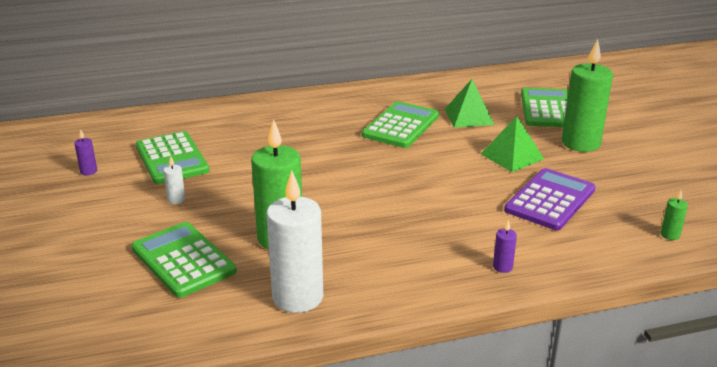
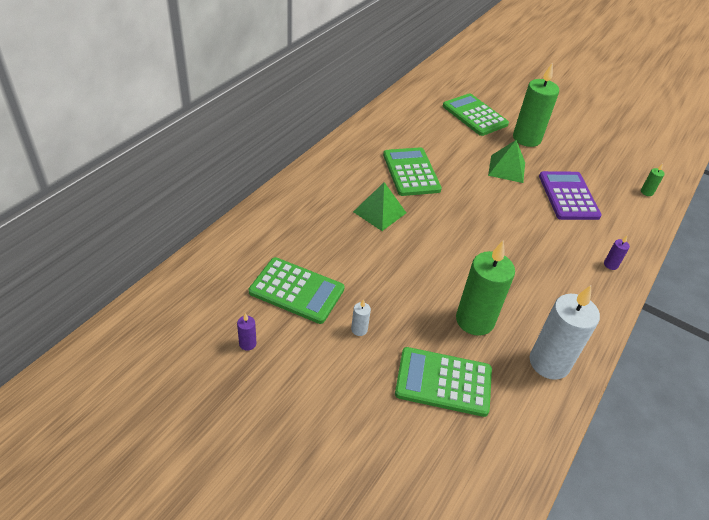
camera: 45 degrees left, 15 degrees up
green pyramid [445,79,494,128] -> green pyramid moved to [353,182,406,231]

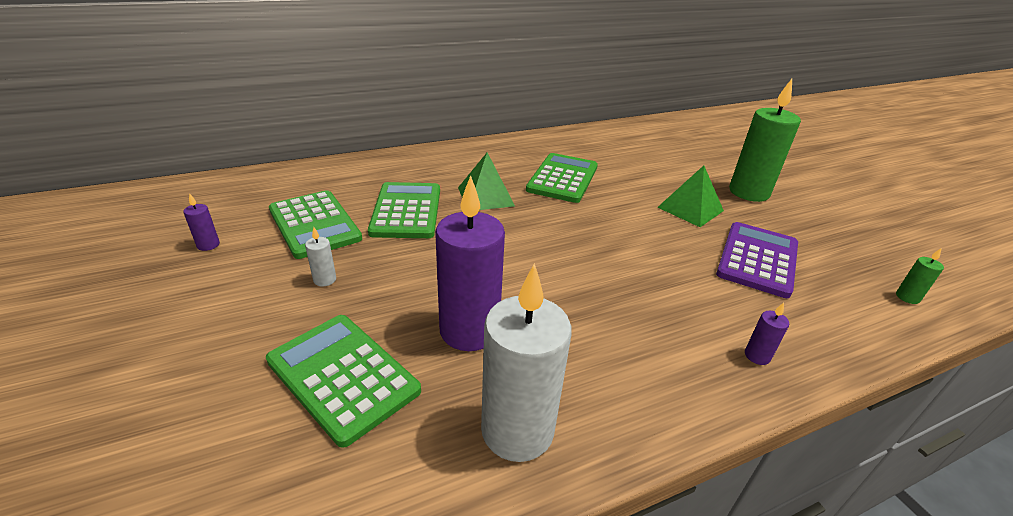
camera: 35 degrees right, 10 degrees down
green calculator [443,93,509,136] -> green calculator moved to [368,182,440,238]
green candle [456,241,515,336] -> purple candle [435,175,505,351]

